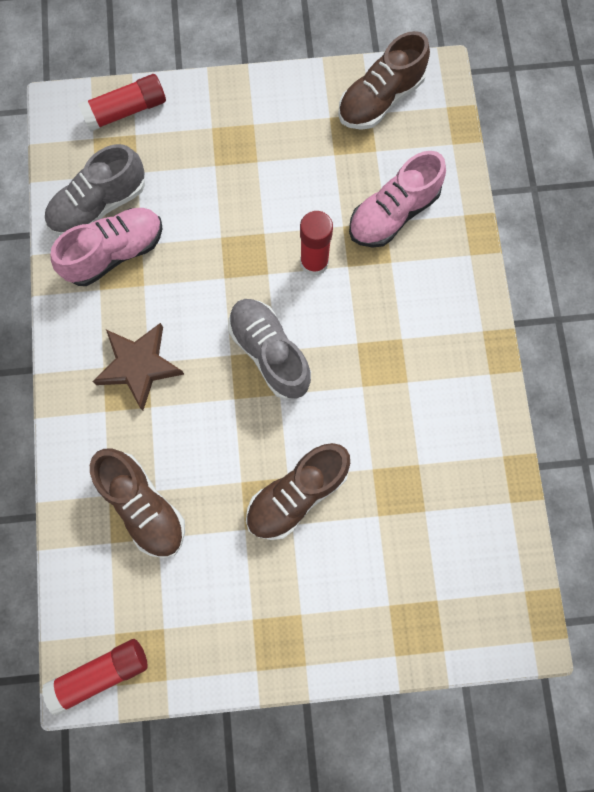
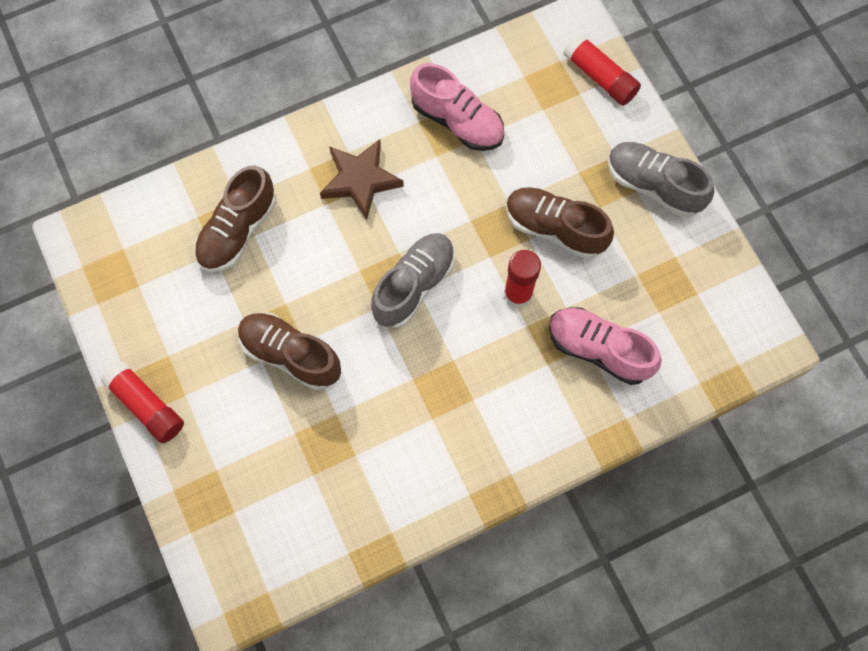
camera: 70 degrees right, 5 degrees down
red glue stick [42,639,148,716] -> red glue stick moved to [101,361,184,443]
grey shoe [45,144,145,235] -> grey shoe moved to [608,142,714,217]
brown shoe [338,31,430,130] -> brown shoe moved to [506,187,614,259]

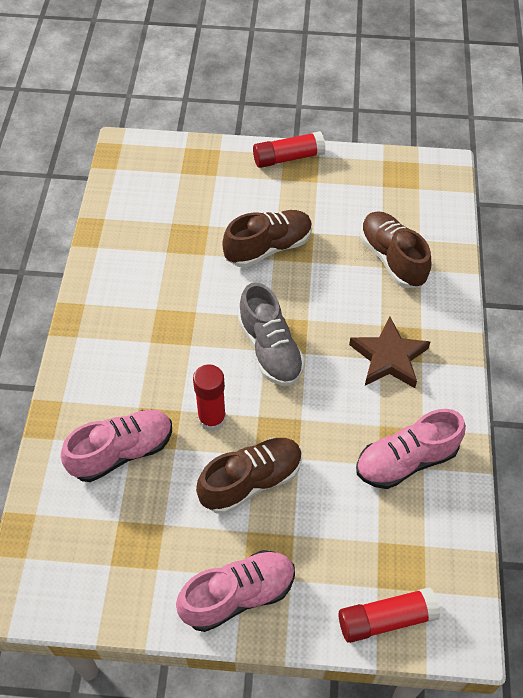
camera: 120 degrees right, 15 degrees down
grey shoe [608,142,714,217] -> pink shoe [176,550,295,632]

